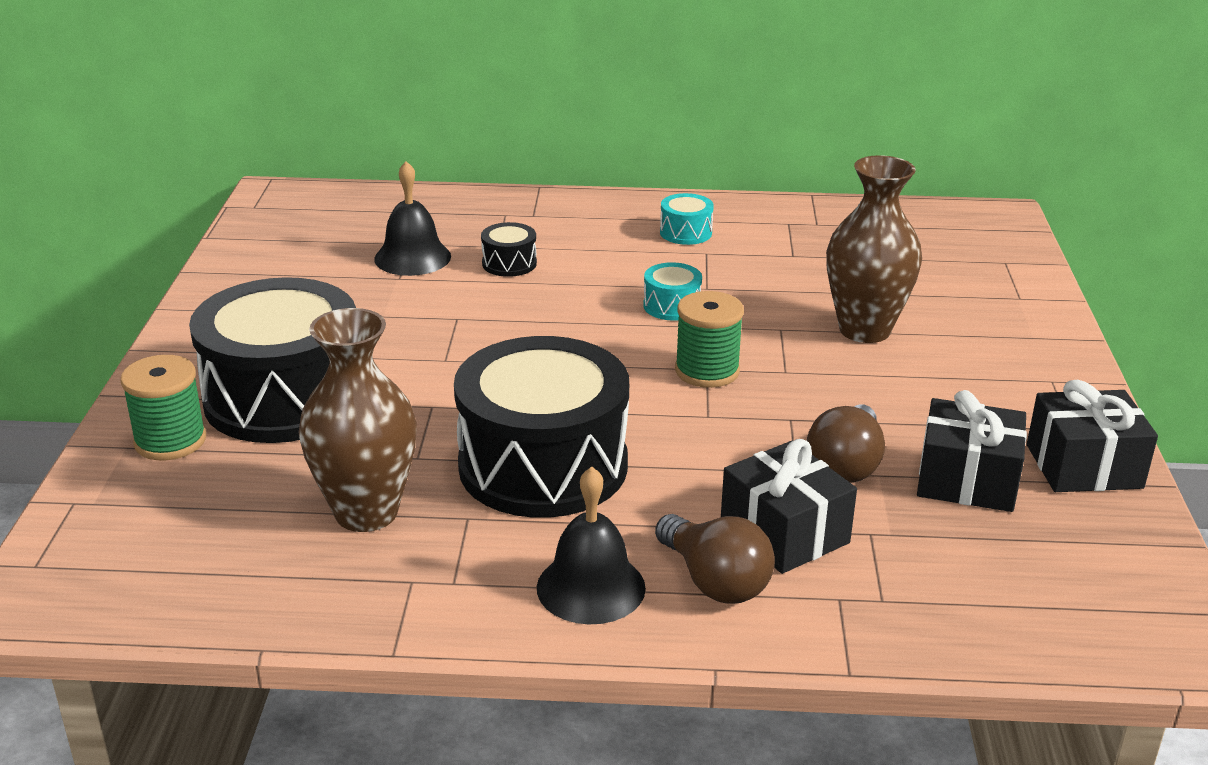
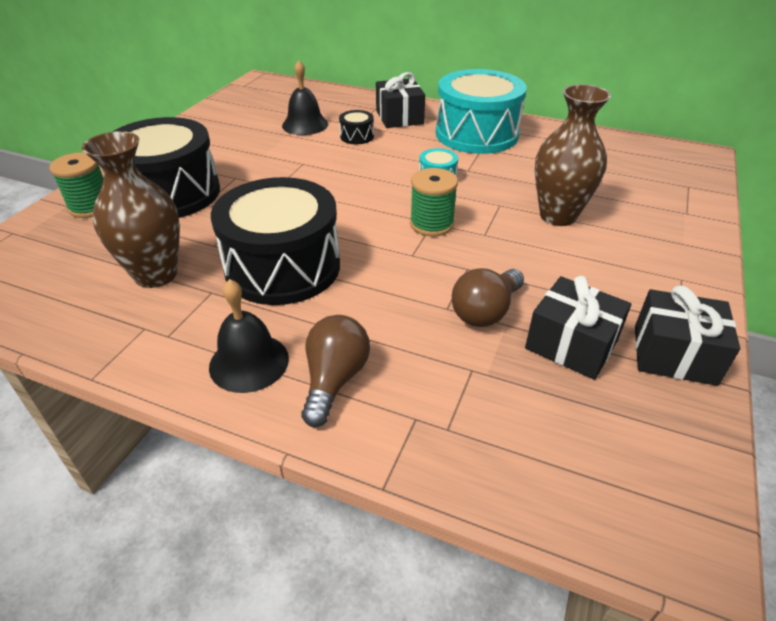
camera: 20 degrees right, 10 degrees up
brown light bulb [655,514,775,604] -> brown light bulb turned 150 degrees counterclockwise [301,315,370,427]
turquoise drum [660,193,714,245] -> turquoise drum [436,69,527,154], size x2.46
black gift [721,439,857,574] -> black gift moved to [376,72,425,128]

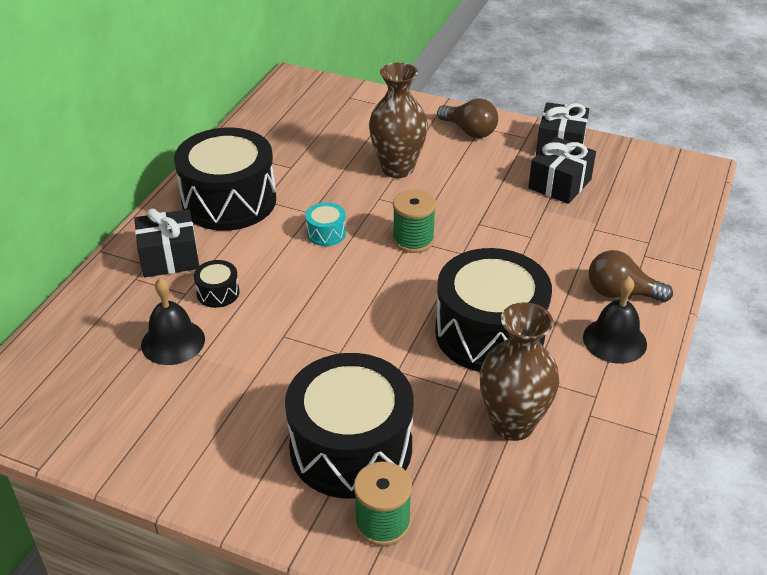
camera: 90 degrees left, 0 degrees up
turquoise drum [436,69,527,154] -> black drum [174,128,276,231]
brown light bulb [452,268,524,327] -> brown light bulb moved to [437,98,498,138]

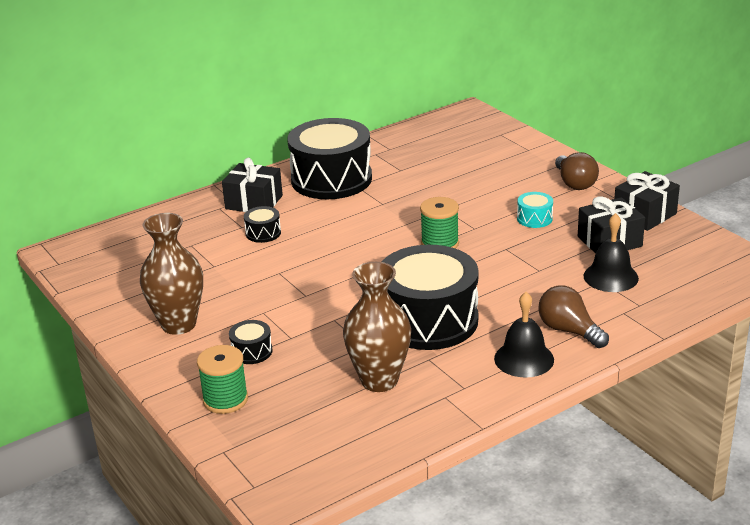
camera: 35 degrees right, 10 degrees down
black bell [141,278,205,365] -> black bell moved to [584,213,639,292]
black drum [285,353,414,499] -> black drum [229,320,273,364], size x0.41
turquoise drum [305,202,346,246] -> turquoise drum moved to [517,192,553,228]
brown vase [369,62,428,178] -> brown vase moved to [140,213,203,335]

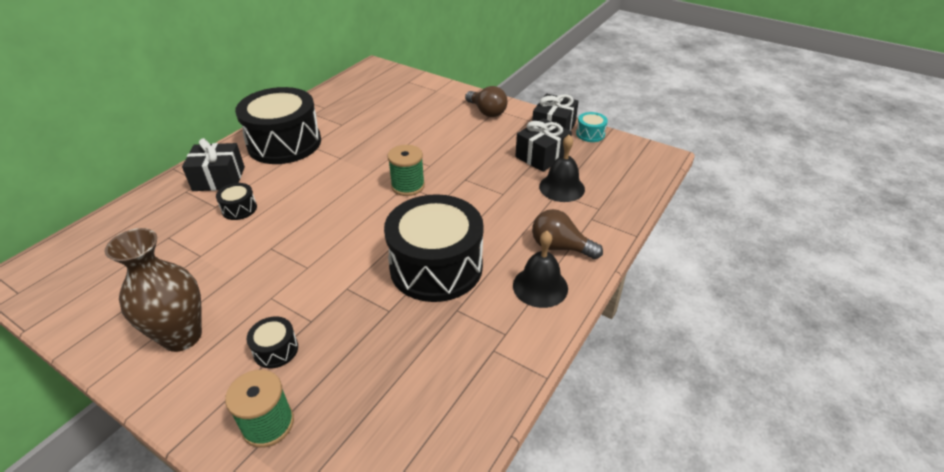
camera: 25 degrees left, 10 degrees up
brown vase [343,262,411,392] -> none
turquoise drum [517,192,553,228] -> turquoise drum moved to [576,112,608,142]

